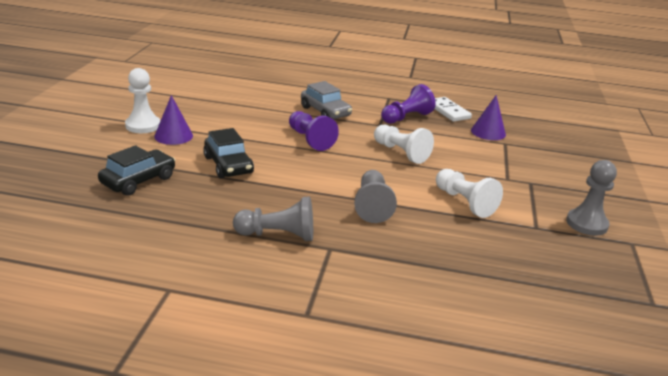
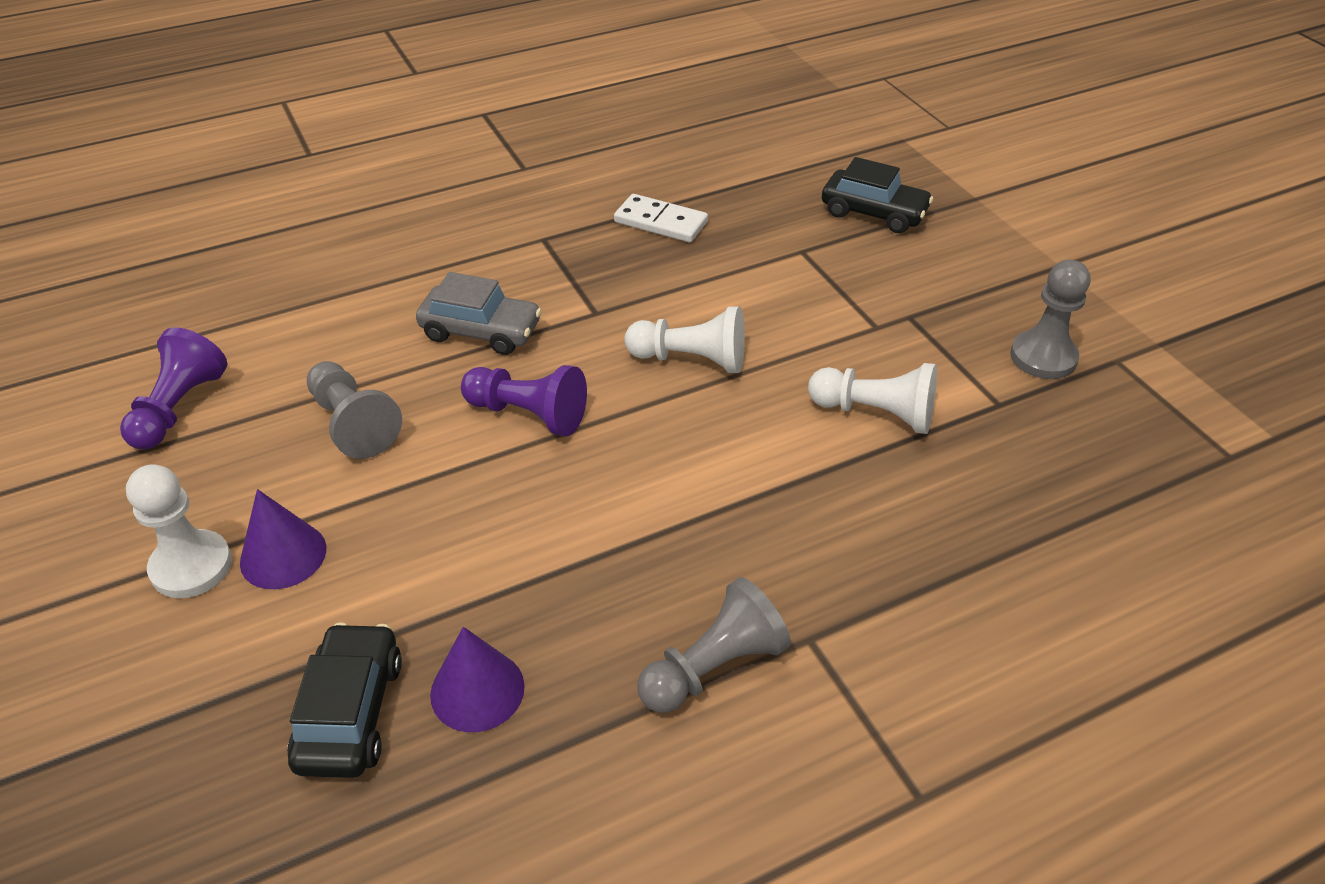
camera: 35 degrees left, 15 degrees up
black car [203,128,254,178] -> black car moved to [822,157,933,233]
grey pawn [354,170,397,223] -> grey pawn moved to [307,361,402,459]
purple pawn [381,84,436,124] -> purple pawn moved to [120,328,227,450]
purple cone [471,95,506,140] -> purple cone moved to [430,627,525,732]

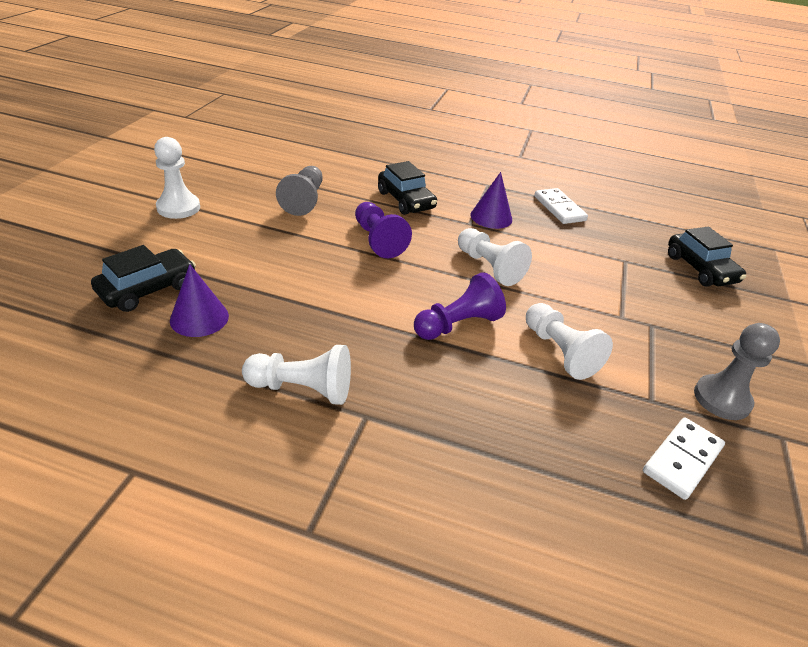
camera: 40 degrees right, 5 degrees down
purple pawn [120,328,227,450] -> purple pawn moved to [414,272,506,340]
purple cone [240,489,326,589] -> purple cone moved to [470,172,512,229]
grey car [416,272,542,355] -> black car [378,161,437,215]
grey pawn [637,577,791,713] -> white pawn [242,345,351,405]
none -> white domino [643,417,725,500]

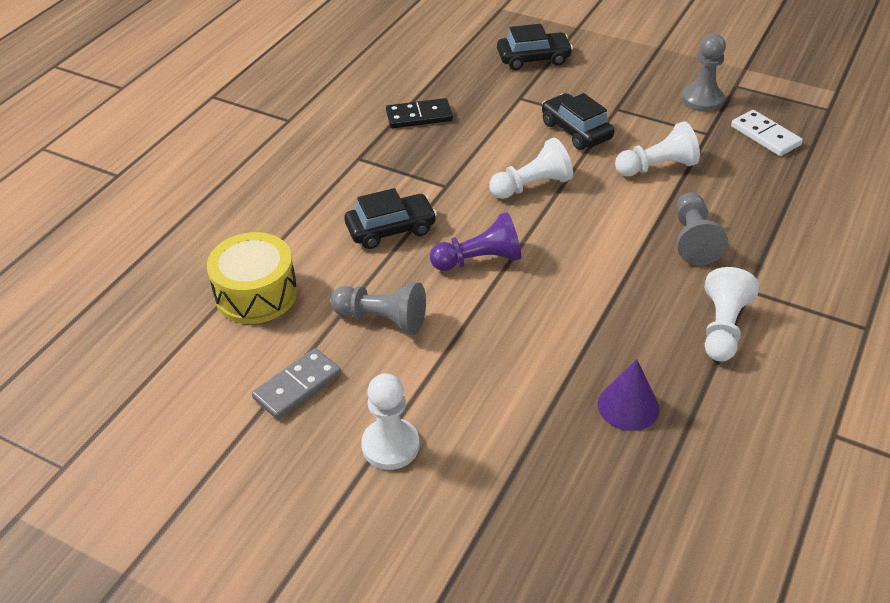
camera: 75 degrees left, 5 degrees up
black car [91,245,196,312] -> black car moved to [542,93,614,150]
purple pawn [414,272,506,340] -> none
purple cone [470,172,512,229] -> none
white domino [534,188,588,224] -> black domino [386,98,453,128]
none -> yellow drum [207,232,298,324]
none -> grey domino [252,348,341,420]
none -> grey pawn [676,193,728,266]

